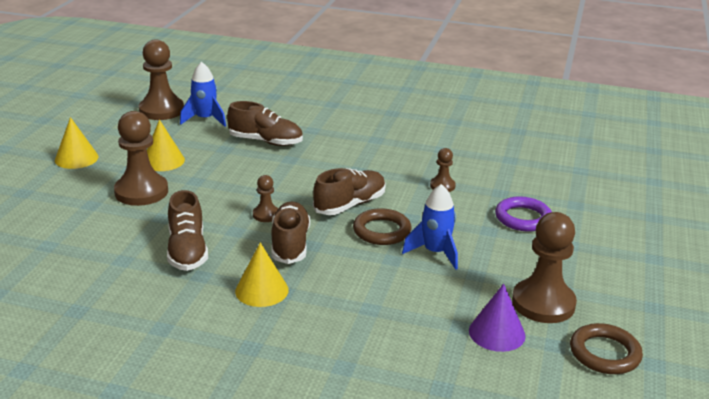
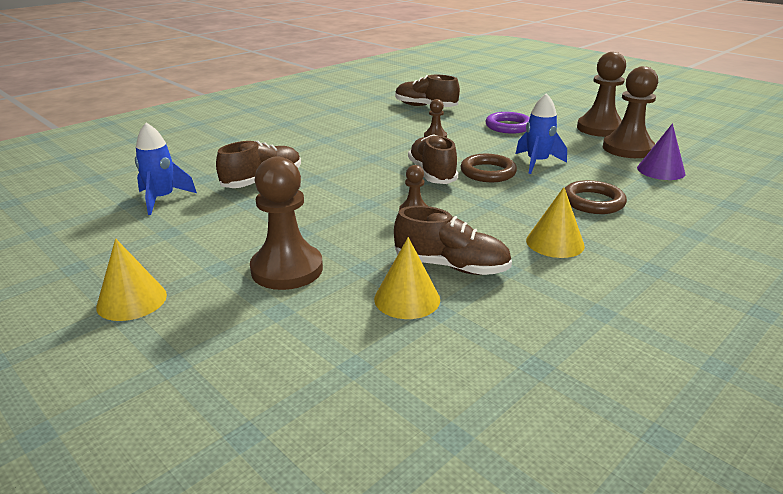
camera: 60 degrees left, 0 degrees up
brown pawn [139,39,184,120] -> brown pawn moved to [577,52,626,137]
yellow cone [147,120,185,171] -> yellow cone moved to [374,237,440,319]
brown shoe [271,202,310,264] -> brown shoe moved to [395,75,460,107]
brown ring [570,323,643,374] -> brown ring moved to [565,180,627,214]

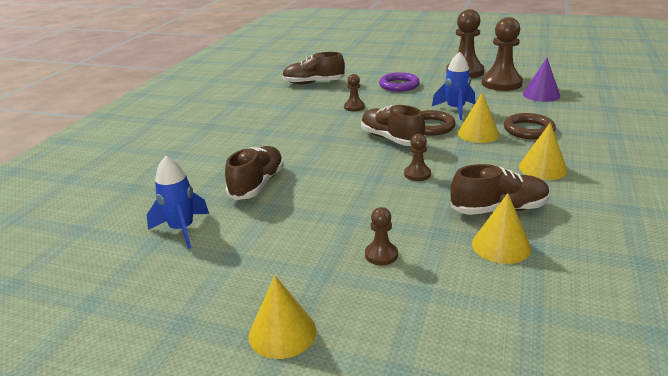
camera: 25 degrees left, 0 degrees up
brown pawn [250,156,323,290] -> brown pawn [365,207,398,265], size x0.49
none -> yellow cone [458,92,499,143]

